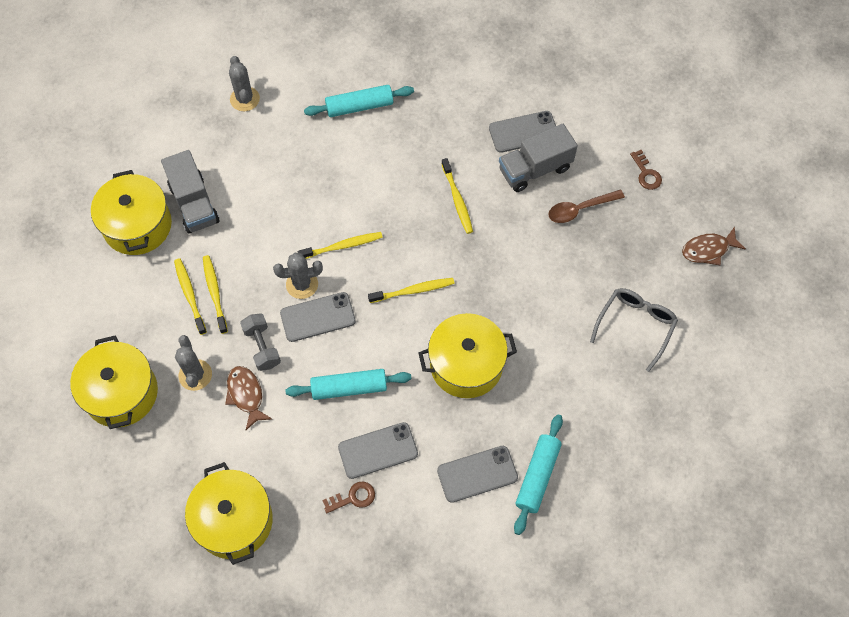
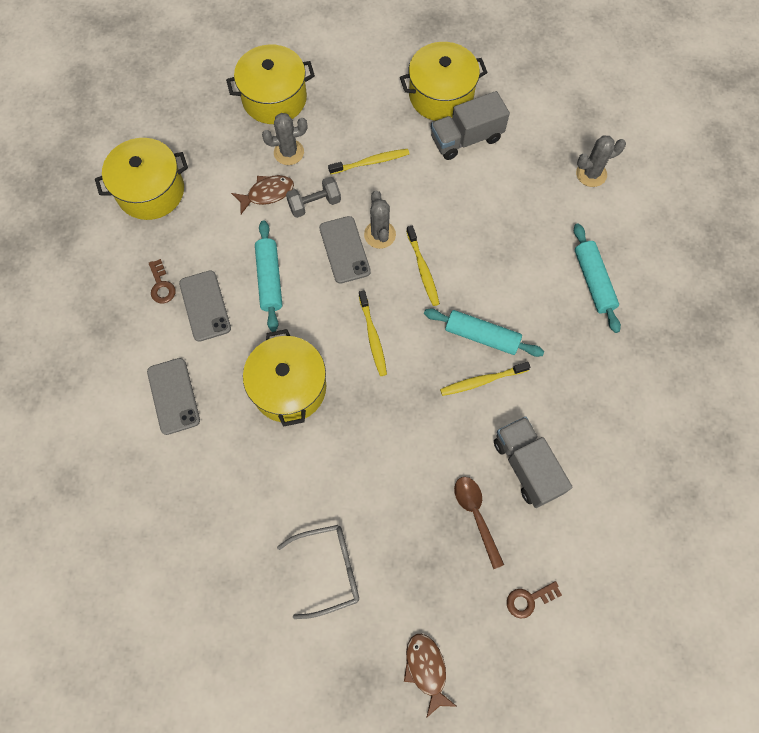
camera: 90 degrees right, 5 degrees up
yellow toothbrush [174,258,207,335] -> none
grey phone [489,111,556,153] -> none
turquoise rolling pin [514,414,563,535] -> turquoise rolling pin moved to [424,309,544,357]
grey glasses [590,288,678,372] -> grey glasses turned 45 degrees counterclockwise [277,525,359,619]

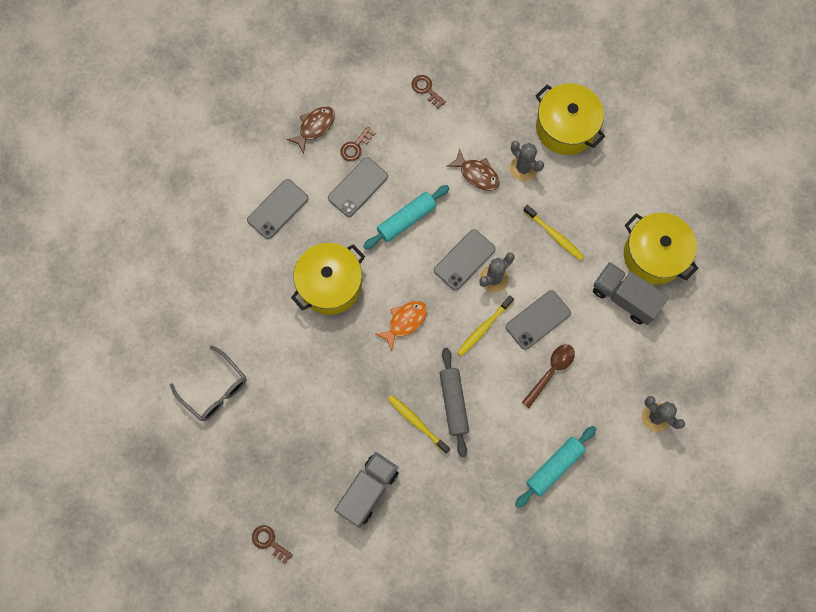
camera: 60 degrees right, 5 degrees up
yellow pot [95,138,188,220] -> brown key [411,75,446,109]
grey dumbbell [286,177,341,218] -> none
yellow toothbrush [359,290,387,376] -> orange fish [376,301,427,351]
brown fish [404,634,457,718] -> brown fish moved to [287,106,335,154]
turquoise rolling pin [424,309,544,357] -> grey rolling pin [440,348,469,457]
brown spoon [454,477,504,569] -> brown spoon moved to [522,344,575,408]
none -> grey phone [506,290,571,350]

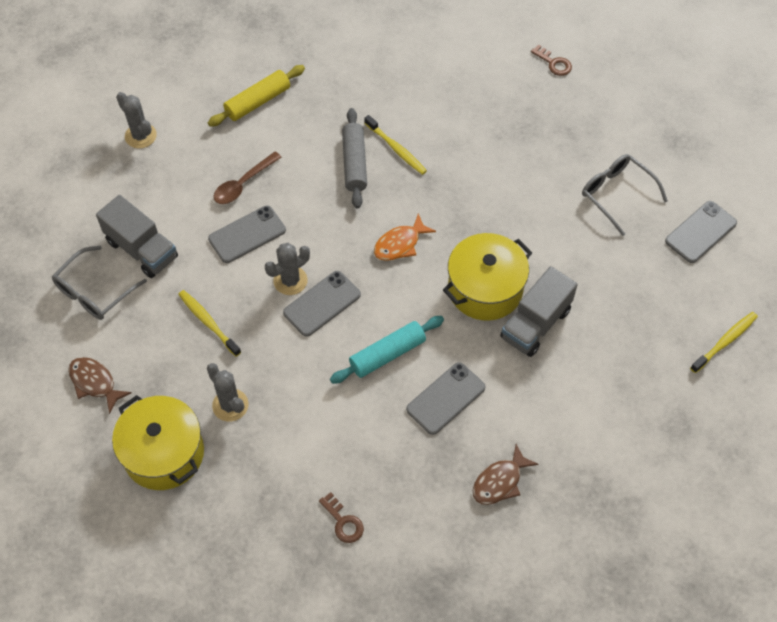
camera: 175 degrees left, 15 degrees down
grey phone [247,179,309,239] -> grey phone moved to [665,201,737,263]
grey truck [334,452,399,528] -> grey truck moved to [500,266,578,357]
brown key [340,127,375,161] -> none
brown fish [446,148,500,191] -> brown fish moved to [68,357,132,414]
yellow toothbrush [457,296,514,356] -> yellow toothbrush moved to [690,312,758,373]
turquoise rolling pin [515,426,596,508] -> yellow rolling pin [208,65,305,127]
yellow pot [624,213,698,285] -> grey glasses [52,246,147,320]

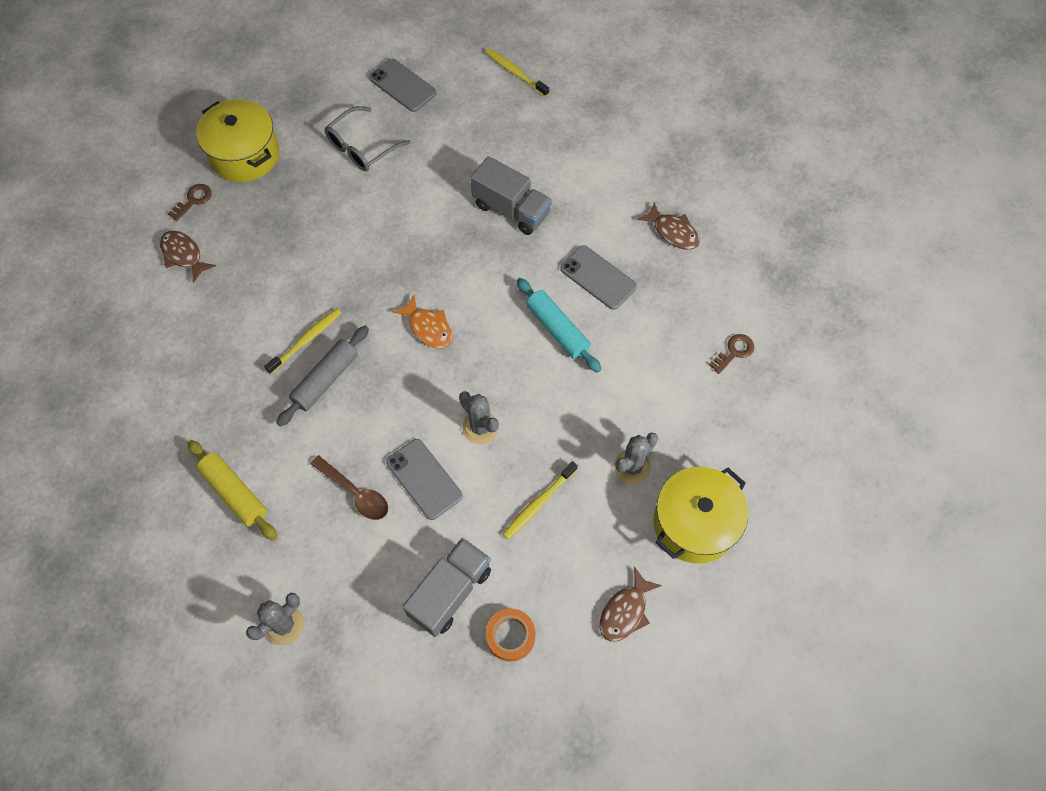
camera: 95 degrees left, 5 degrees up
grey glasses [52,246,147,320] -> orange tape [486,608,535,662]
grey phone [283,271,361,337] -> none
grey rolling pin [342,108,367,209] -> grey rolling pin turned 45 degrees counterclockwise [277,326,369,427]
yellow pot [443,233,532,321] -> yellow pot moved to [196,99,279,182]
none -> brown fish [160,231,216,283]

